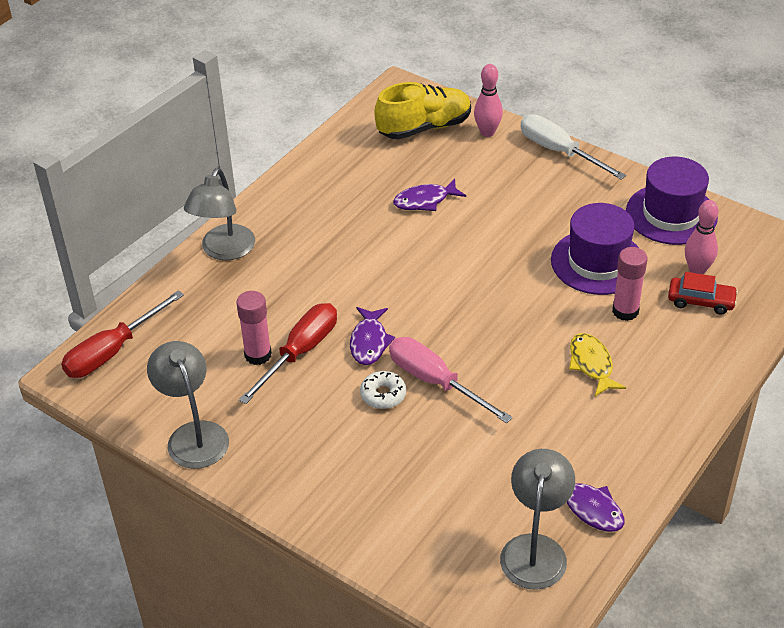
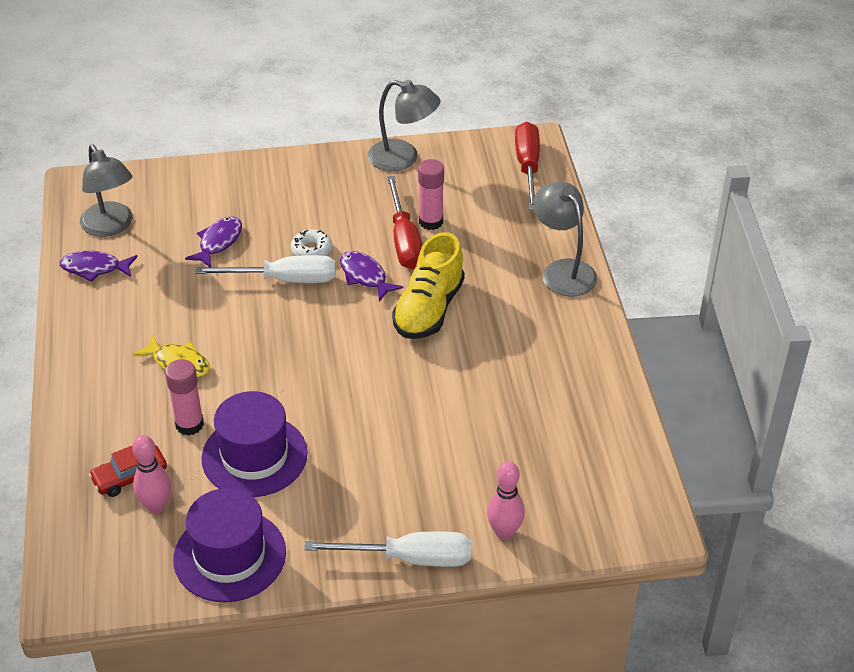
camera: 135 degrees right, 0 degrees up
yellow shoe [374,82,471,140] -> yellow shoe moved to [392,232,465,339]
pink screwdriver [389,337,513,423] -> white screwdriver [195,255,336,283]
purple fish [393,178,466,211] -> purple fish moved to [185,216,242,268]

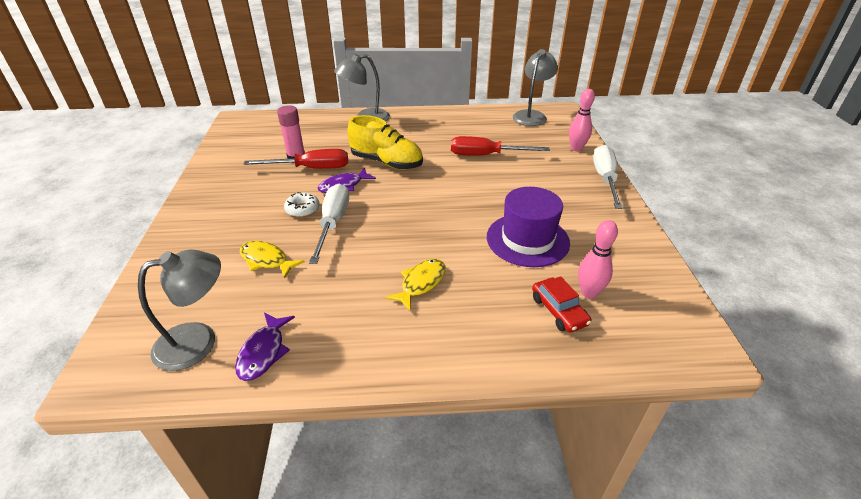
camera: 85 degrees left, 5 degrees down
pink glue stick [165,359,204,435] -> none
purple hat [173,488,286,602] -> none
purple fish [185,216,242,268] -> yellow fish [240,241,305,278]
grey lamp [368,80,441,171] -> grey lamp moved to [513,49,558,126]
red screwdriver [515,122,540,210] -> red screwdriver moved to [451,136,550,156]

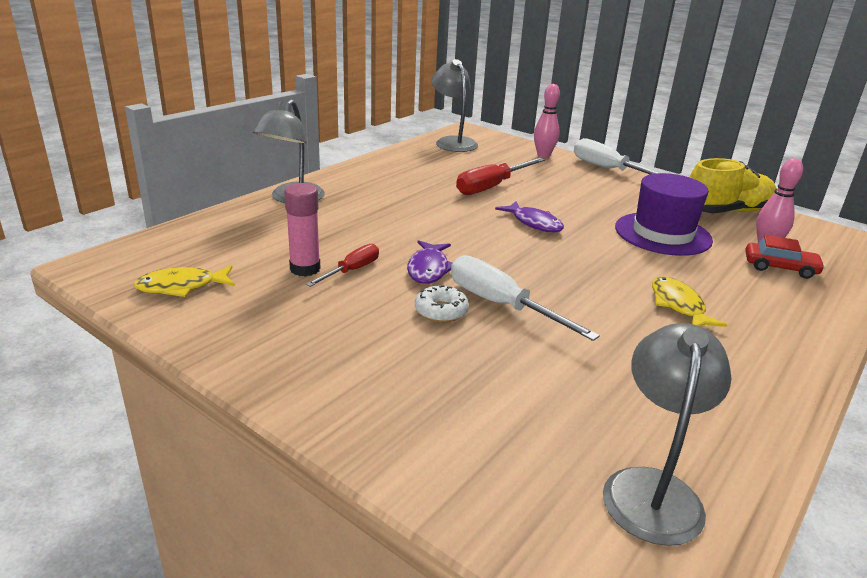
camera: 50 degrees left, 10 degrees down
purple fish [235,312,295,381] -> purple fish moved to [495,201,564,232]
yellow fish [240,241,305,278] -> yellow fish moved to [133,265,235,297]
red screwdriver [244,149,348,169] -> red screwdriver [306,244,379,287], size x0.59
yellow shoe [347,115,423,170] -> yellow shoe moved to [690,158,777,213]

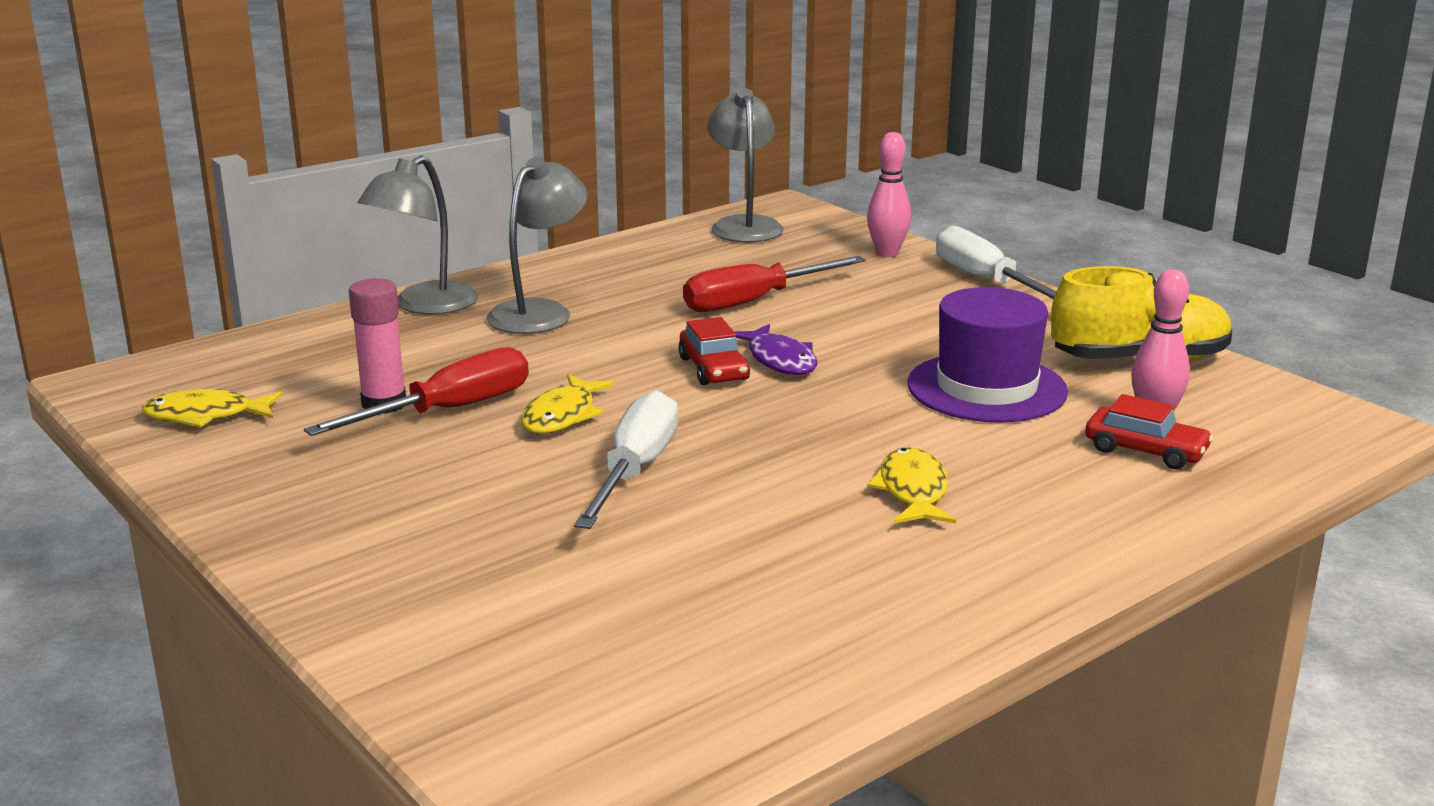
camera: 15 degrees right, 5 degrees down
red screwdriver [306,244,379,287] -> red screwdriver [304,347,529,436], size x1.68
purple fish [407,240,453,284] -> yellow fish [521,374,615,434]
white donut [415,285,469,322] -> none
white screwdriver [451,255,600,341] -> white screwdriver turned 45 degrees clockwise [574,390,678,529]
grey lamp [603,323,731,546] -> grey lamp moved to [486,157,588,334]
none -> red car [678,317,750,385]

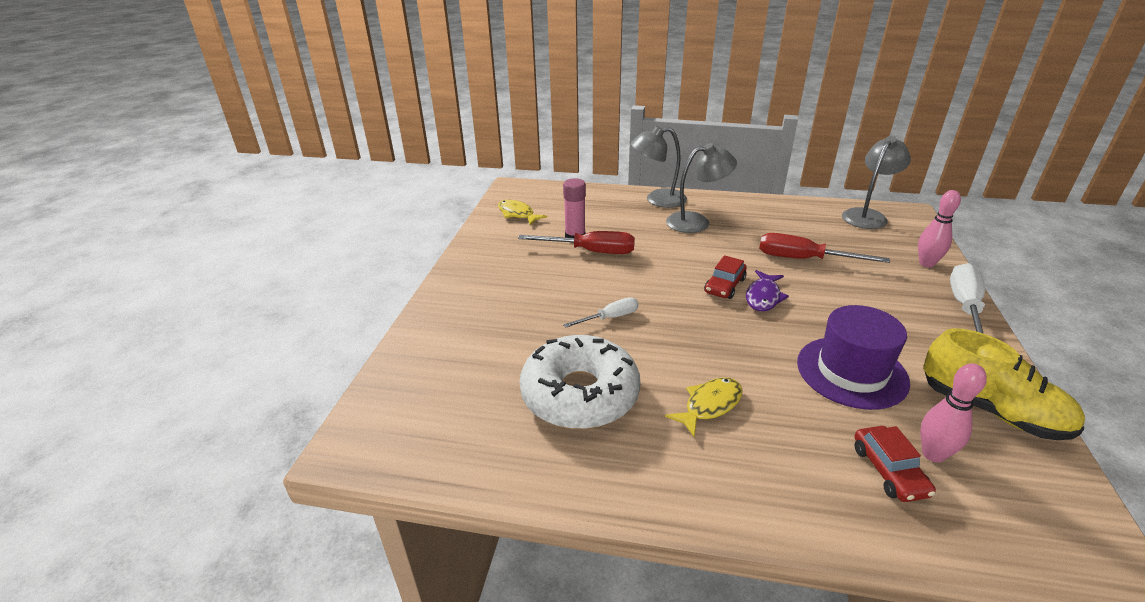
camera: 50 degrees right, 10 degrees up
yellow fish [521,374,615,434] -> none
white screwdriver [574,390,678,529] -> white screwdriver [563,297,639,328], size x0.59
none -> white donut [519,335,640,429]

